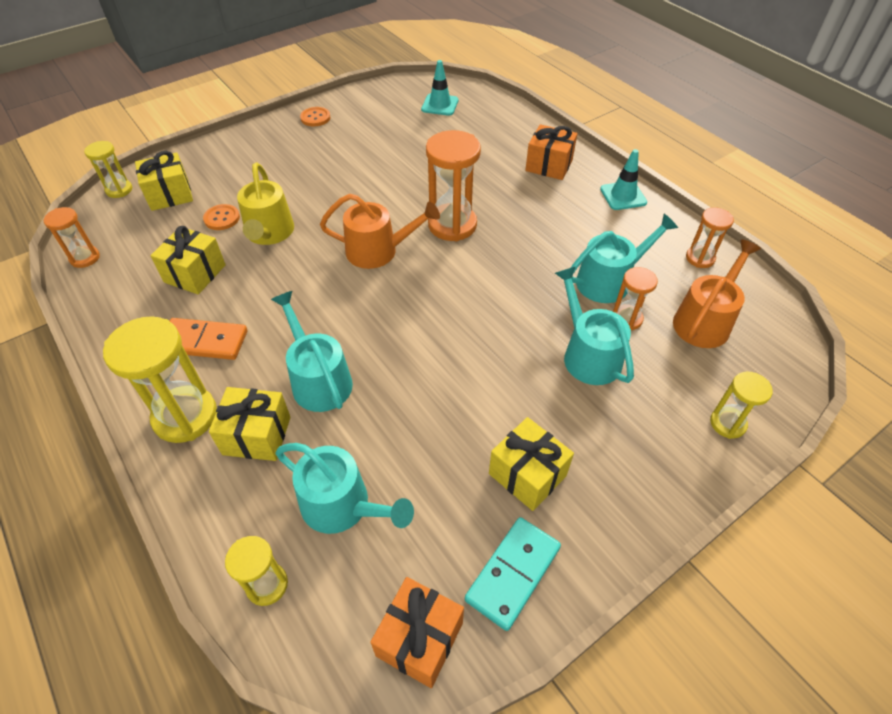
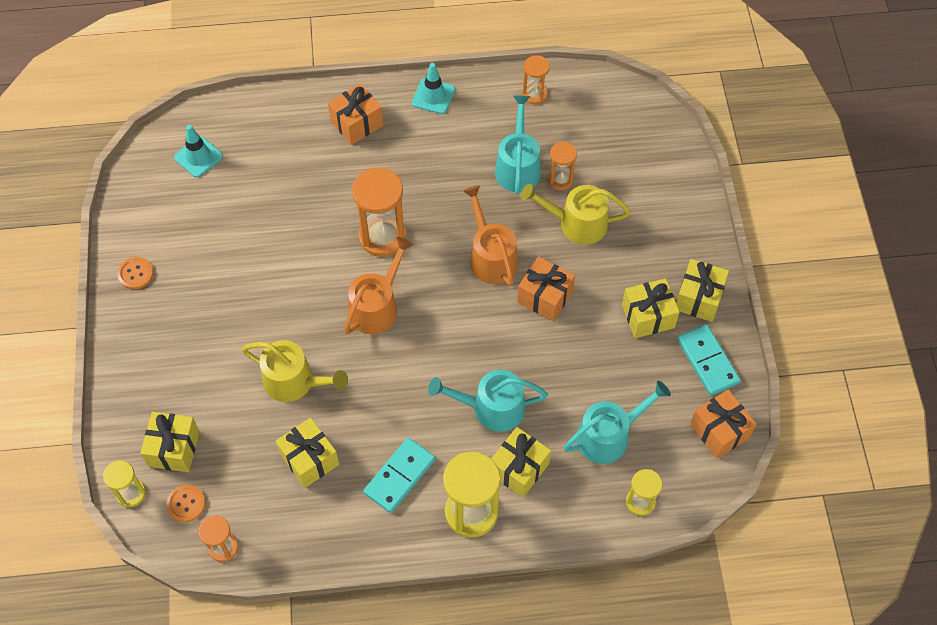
camera: 60 degrees left, 10 degrees up
orange domino [170,318,247,360] -> turquoise domino [363,438,435,513]
orange button [203,204,240,230] -> orange button moved to [166,485,206,522]
turquoise watering can [555,266,634,385] -> yellow watering can [521,184,631,245]
orange watering can [673,240,761,348] -> orange watering can moved to [463,185,518,286]
yellow hourglass [710,372,773,439] -> none
none -> orange gift [517,257,575,321]
none -> yellow gift [676,259,729,322]

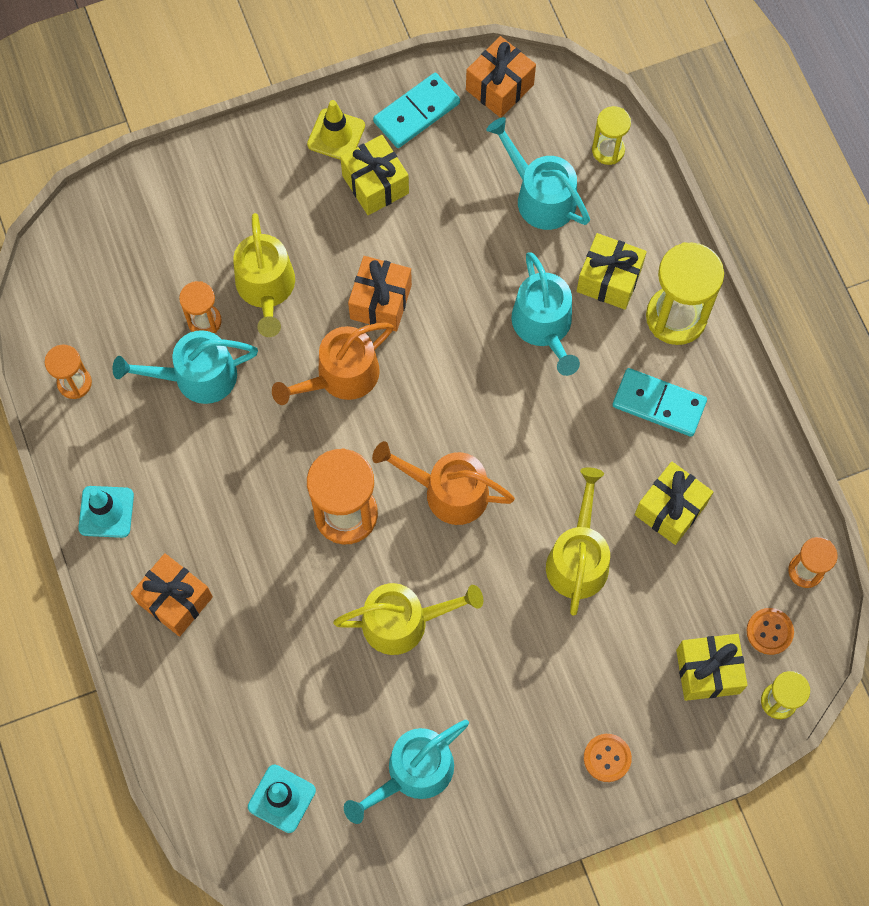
camera: 105 degrees left, 10 degrees up
orange button [117,257,153,289] -> orange button moved to [584,734,632,782]
yellow gift [676,259,729,322] -> yellow traffic cone [307,100,365,160]
none -> yellow watering can [333,583,483,655]
none -> turquoise watering can [344,720,469,824]

